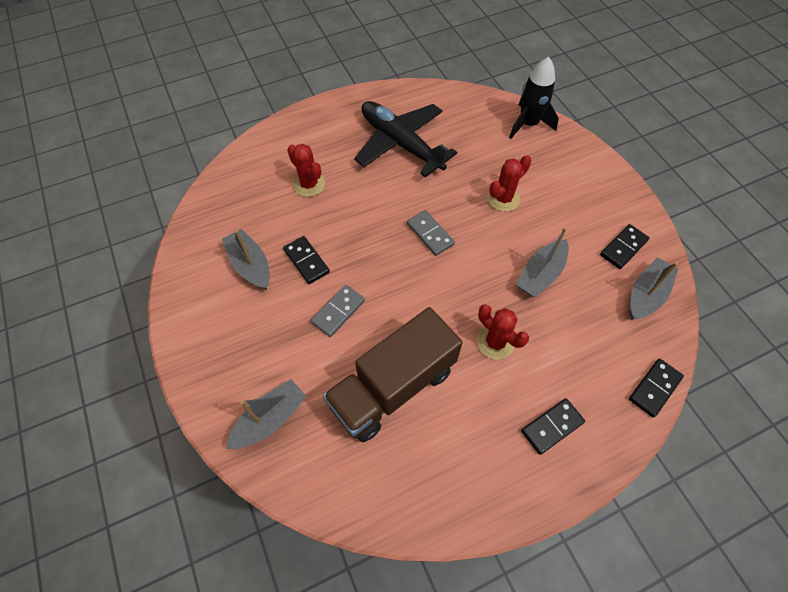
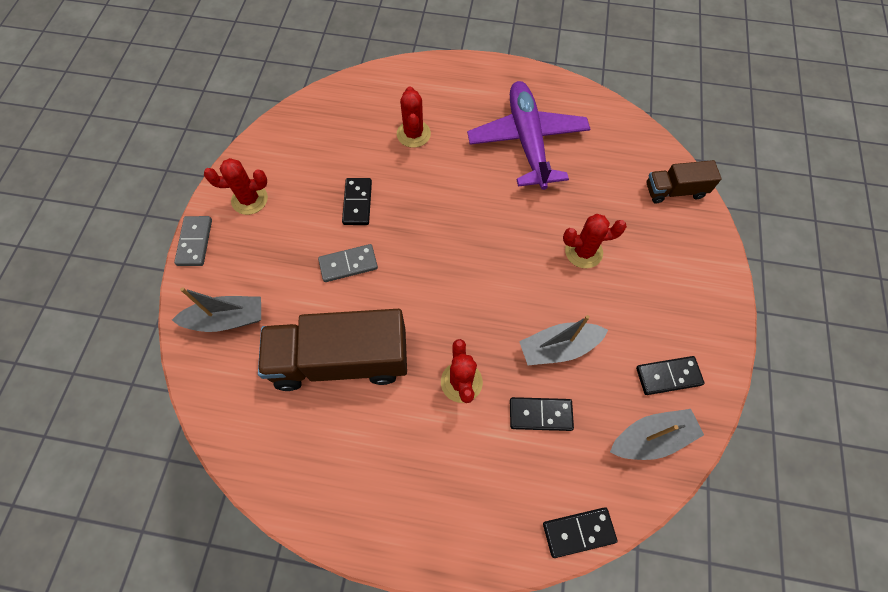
camera: 35 degrees right, 5 degrees up
grey boat [222,229,270,290] -> none
black plane [354,101,457,178] -> purple plane [467,81,590,190]
grey domino [407,210,455,256] -> grey domino moved to [174,216,212,266]
black rocket [509,57,559,139] -> brown truck [647,160,722,203]
black domino [521,398,585,455] -> black domino moved to [510,397,574,431]
none -> red cactus [204,158,268,215]

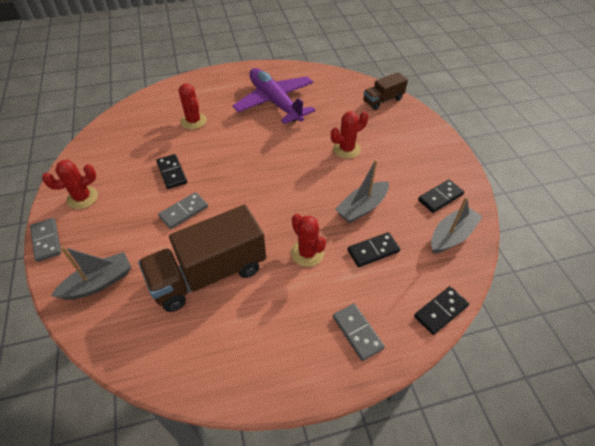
camera: 25 degrees left, 15 degrees down
none -> grey domino [333,304,385,361]

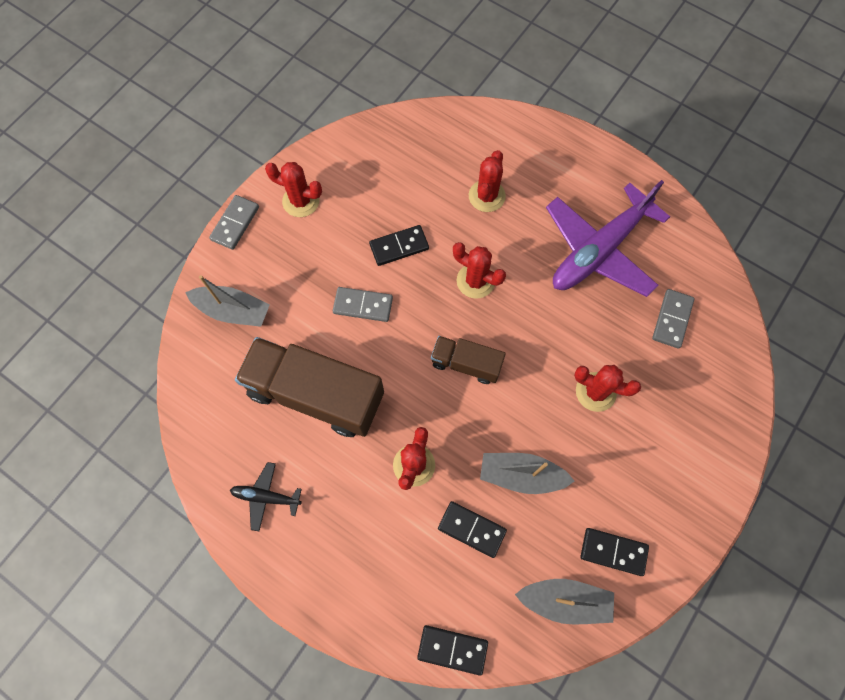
camera: 50 degrees right, 20 degrees up
black domino [156,154,187,189] -> black domino turned 45 degrees clockwise [369,225,429,266]
purple plane [232,68,315,124] -> purple plane turned 150 degrees counterclockwise [546,180,670,297]
grey domino [333,304,385,361] -> grey domino moved to [652,289,694,349]
brown truck [363,72,408,110] -> brown truck moved to [431,336,506,384]
none -> black plane [230,462,302,531]
none -> red cactus [453,242,506,299]

